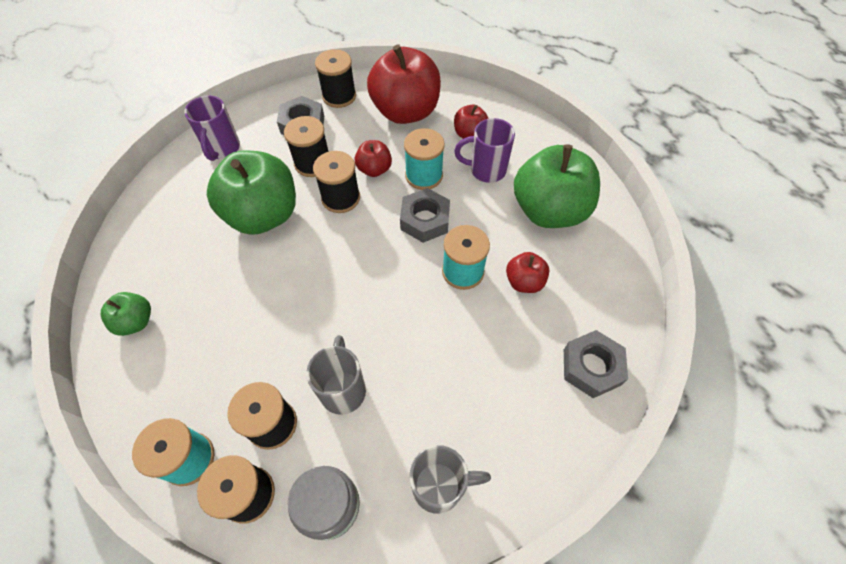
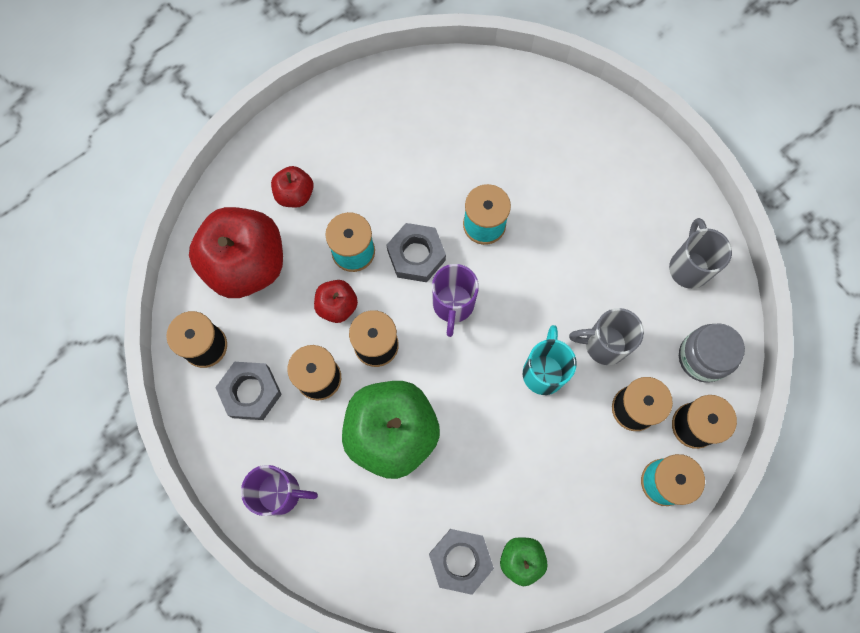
camera: 85 degrees left, 15 degrees up
purple mug [454,118,515,183] -> purple mug moved to [432,264,479,337]
red apple [506,252,550,293] -> none
green apple [514,144,600,228] -> none
grey nut [564,330,628,398] -> grey nut moved to [429,529,494,595]
none -> turquoise mug [523,325,577,395]

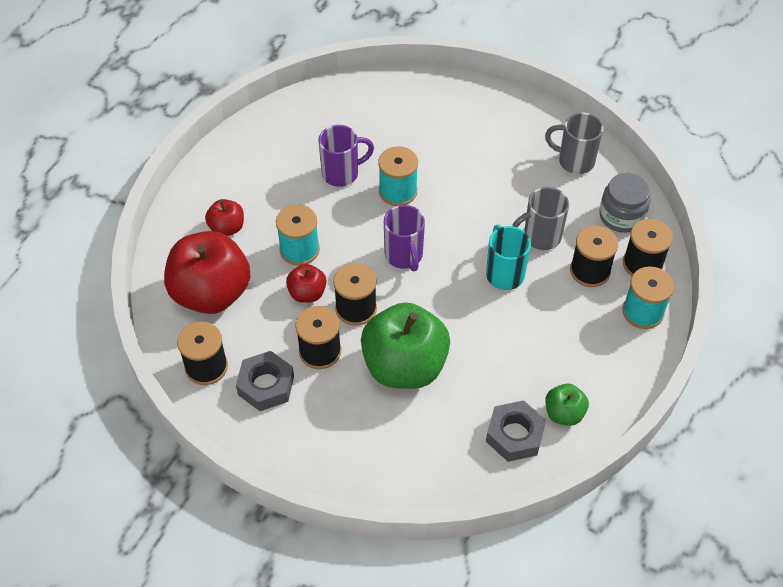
camera: 25 degrees left, 20 degrees down
purple mug [241,465,318,516] -> purple mug moved to [319,125,374,187]
grey nut [387,223,446,282] -> none
grey mug [669,218,732,289] -> grey mug turned 45 degrees counterclockwise [545,113,603,174]

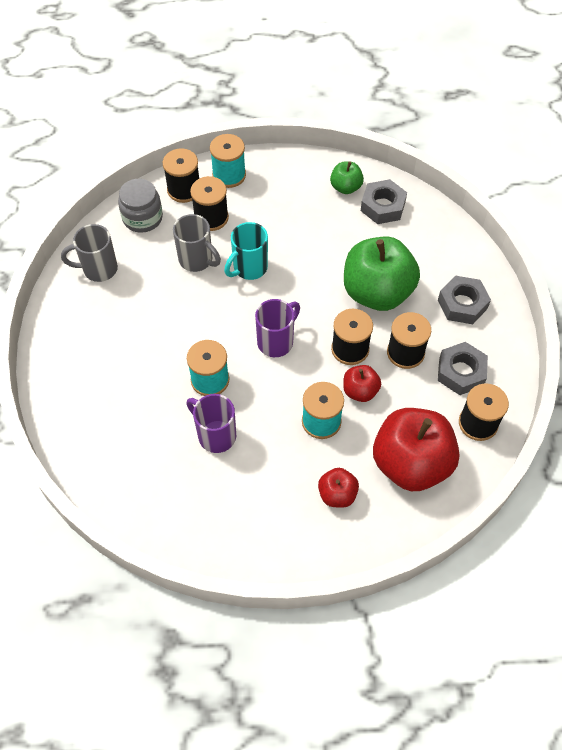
camera: 120 degrees left, 5 degrees up
grey mug [545,113,603,174] -> grey mug turned 90 degrees clockwise [61,224,118,282]
none -> grey nut [438,276,491,324]

